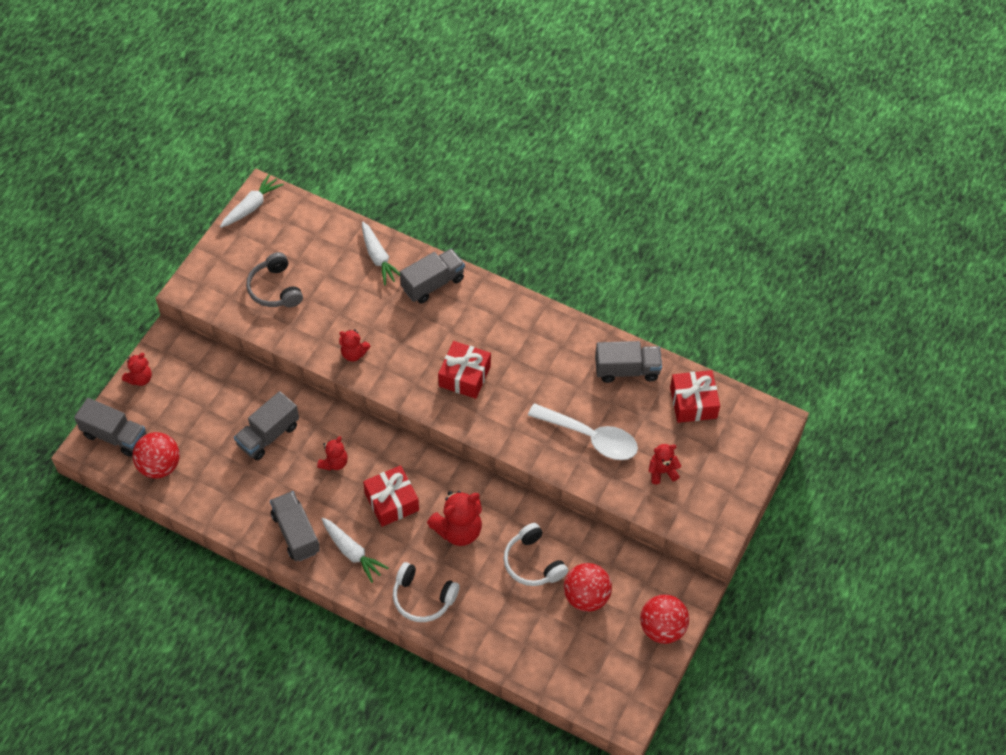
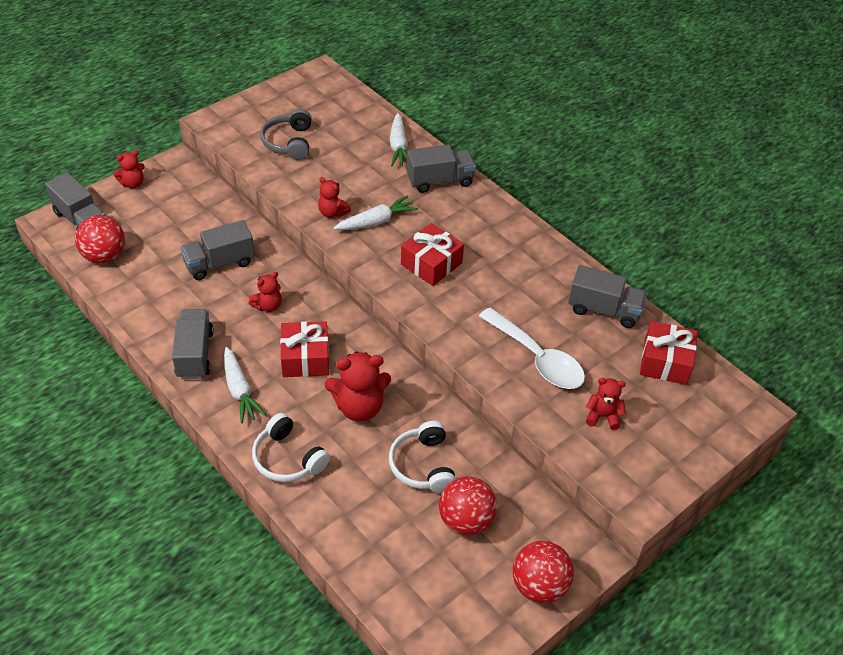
camera: 20 degrees right, 10 degrees down
white carrot [220,174,284,228] -> white carrot moved to [333,195,418,230]

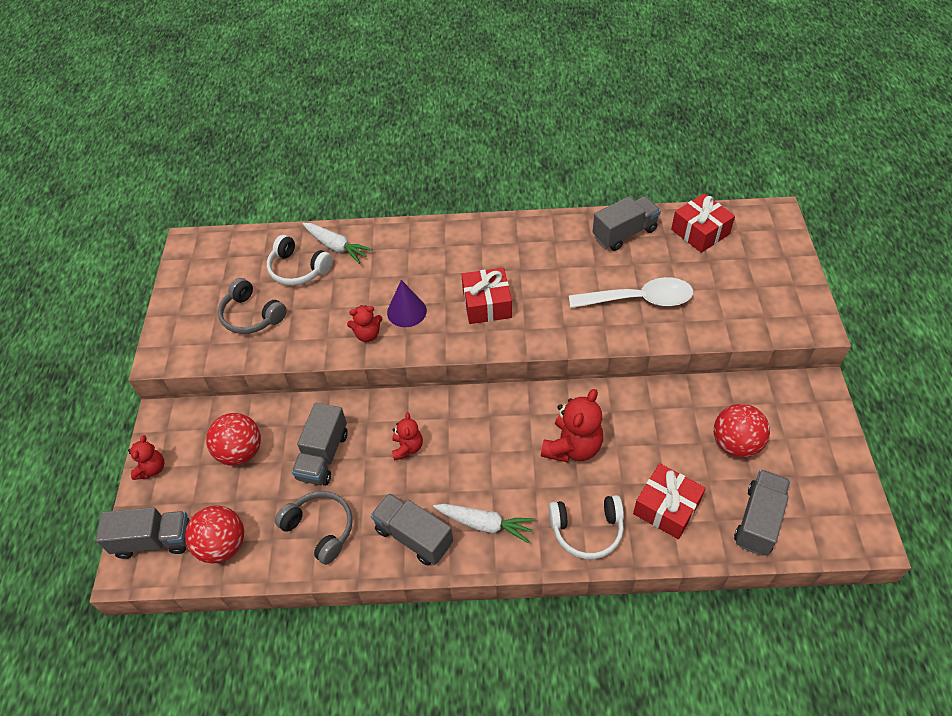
camera: 45 degrees left, 5 degrees up
red gift [280,321,329,377] -> red gift moved to [633,463,706,539]
white carrot [333,195,418,230] -> purple cone [387,280,427,327]
white headphones [389,421,456,493] -> white headphones moved to [267,235,332,286]
grey truck [407,144,476,193] -> grey truck moved to [734,470,790,556]
red ball [513,541,574,604] -> red ball moved to [206,413,261,466]
red teddy bear [586,378,626,430] -> none
none -> grey headphones [275,491,353,565]

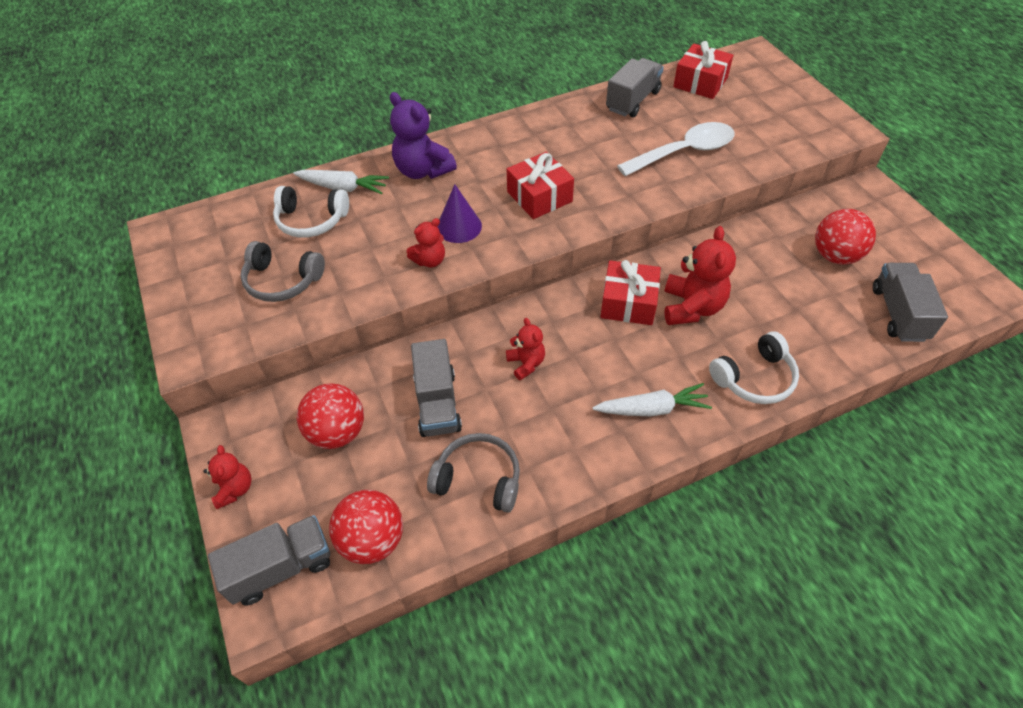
camera: 25 degrees left, 0 degrees up
grey truck [371,493,453,566] -> none
red gift [633,463,706,539] -> red gift moved to [600,260,661,325]
none -> purple teddy bear [390,92,457,179]

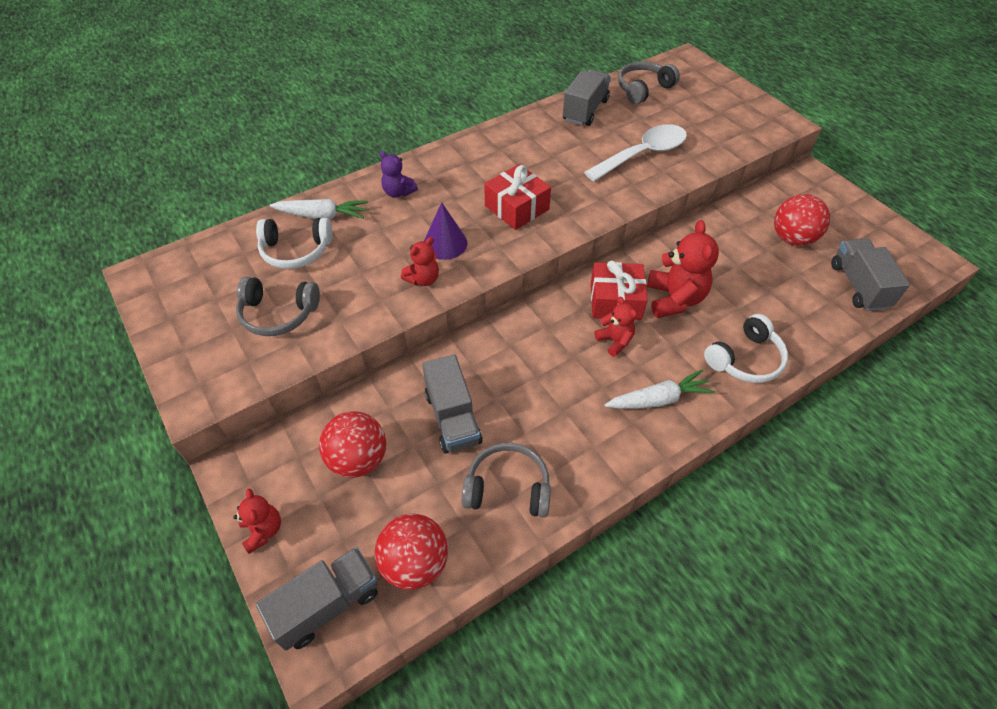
camera: 10 degrees left, 0 degrees up
purple teddy bear [390,92,457,179] -> purple teddy bear [380,151,418,197], size x0.58
red teddy bear [506,318,545,380] -> red teddy bear moved to [595,297,637,357]
red gift [673,41,733,99] -> grey headphones [618,61,680,104]

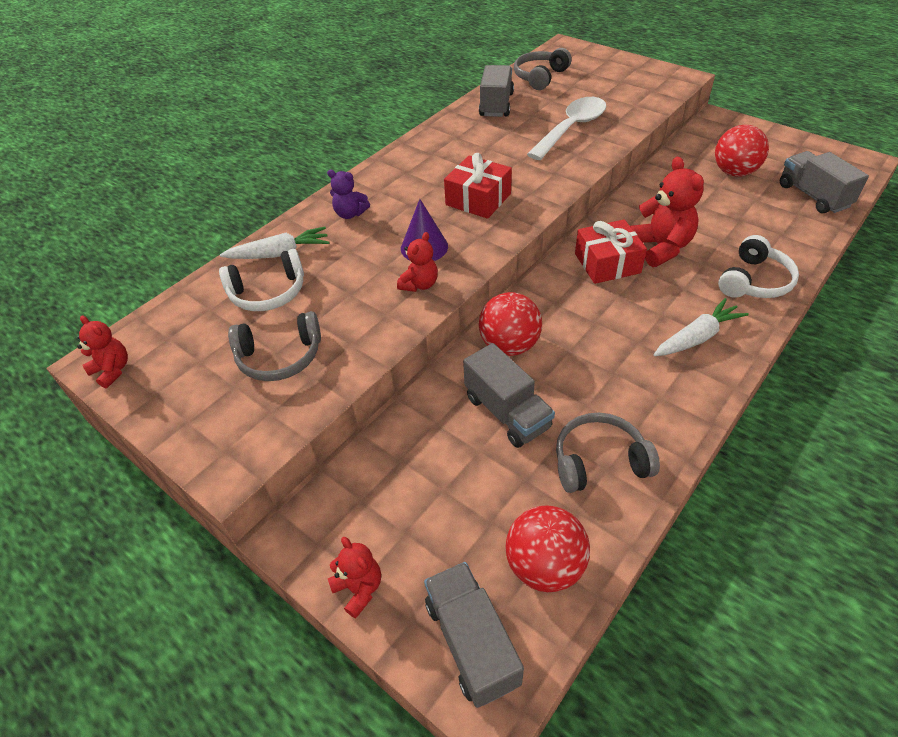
camera: 15 degrees left, 5 degrees down
grey truck [256,547,378,651] -> grey truck turned 60 degrees counterclockwise [424,562,524,708]
red ball [319,411,386,478] -> red ball moved to [479,292,542,356]
red teddy bear [595,297,637,357] -> red teddy bear moved to [77,316,128,388]

